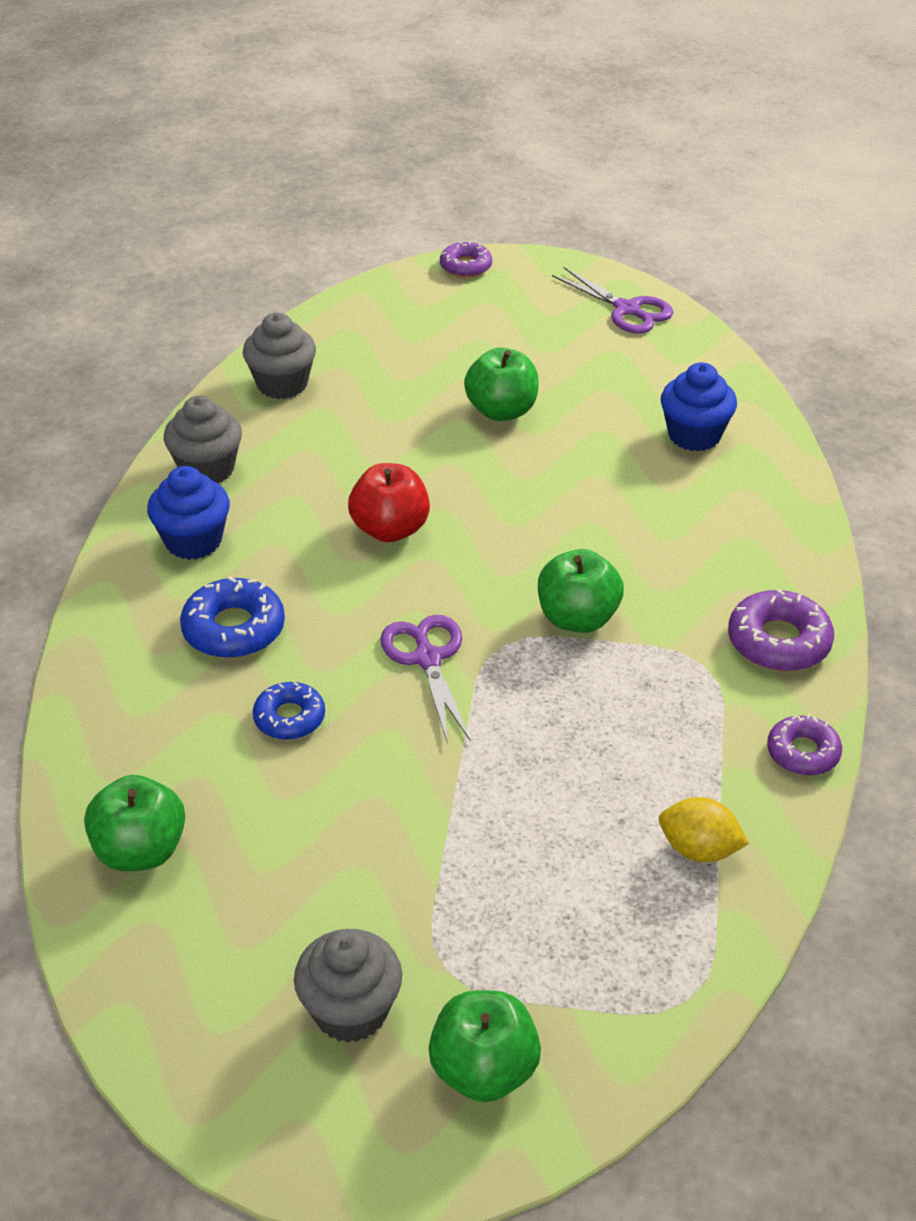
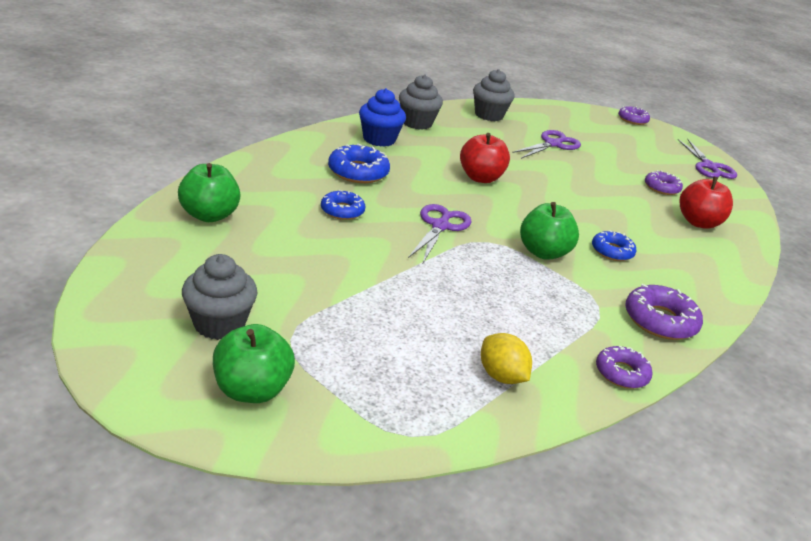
camera: 30 degrees right, 10 degrees down
green apple [464,348,539,421] -> none
blue cupcake [661,362,737,451] -> red apple [679,176,733,229]
none -> purple scissors [512,130,581,159]
none -> blue donut [592,230,637,261]
none -> purple donut [645,170,683,195]

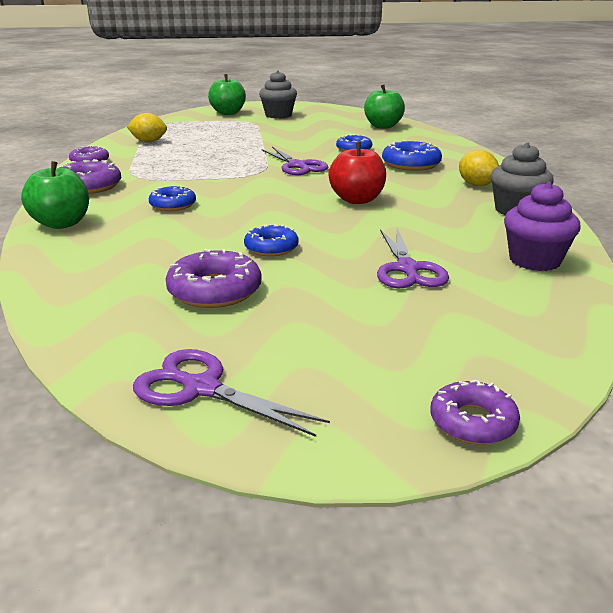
camera: 135 degrees right, 5 degrees down
blue cupcake [359,88,406,147] -> yellow lemon [459,150,499,186]
grey cupcake [473,69,515,121] -> purple cupcake [504,182,581,271]
green apple [520,202,579,260] -> green apple moved to [21,161,89,229]
purple donut [645,170,683,195] -> purple donut [166,249,261,308], size x1.51
red apple [679,176,733,229] -> none
none -> blue donut [244,224,299,256]

